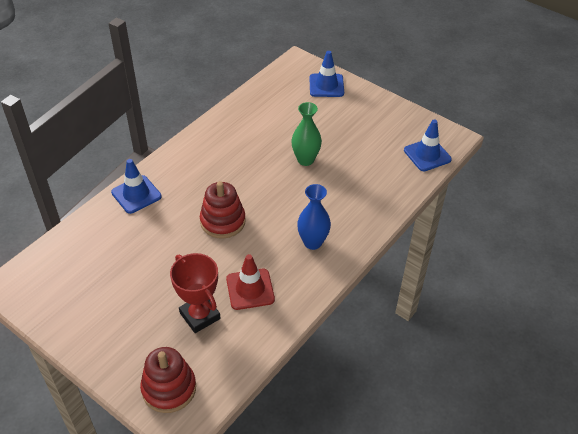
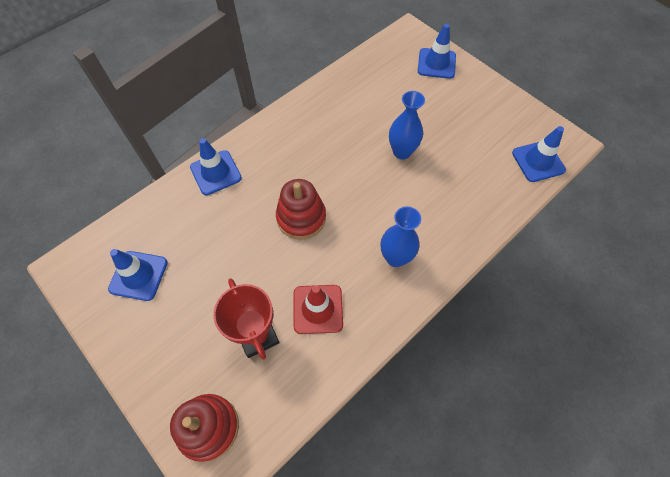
camera: 10 degrees right, 15 degrees up
green vase [291,102,322,166] -> blue vase [389,91,425,159]
none -> blue traffic cone [108,249,168,301]

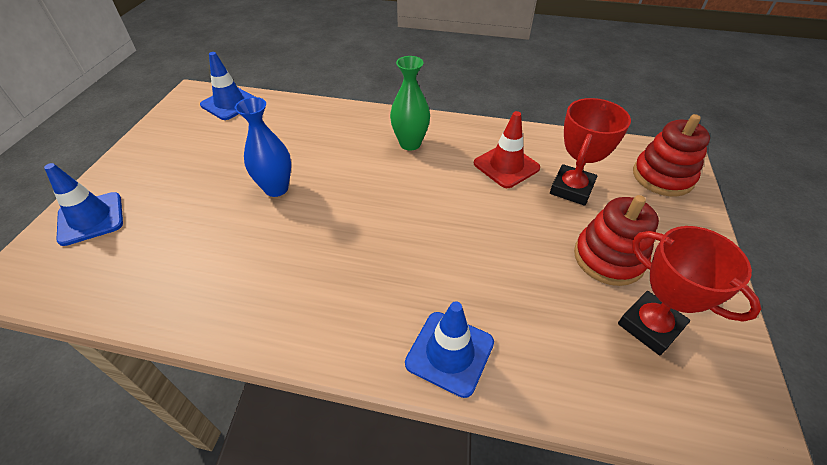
camera: 125 degrees left, 15 degrees down
blue traffic cone [108,249,168,301] -> red trophy [618,226,761,355]
red stacking toy [276,179,326,240] -> red stacking toy moved to [574,195,659,286]
blue vase [381,206,421,267] -> green vase [390,56,430,150]

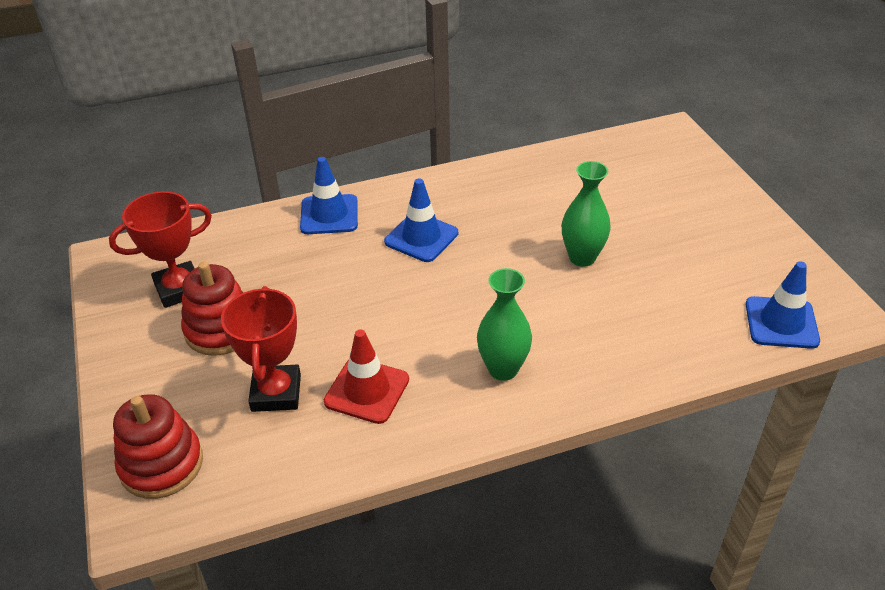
camera: 150 degrees right, 5 degrees down
blue traffic cone [44,163,123,246] -> blue traffic cone moved to [384,179,458,262]
blue vase [235,97,291,197] -> green vase [562,161,611,267]
red trophy [618,226,761,355] -> red trophy turned 45 degrees counterclockwise [109,191,212,308]

